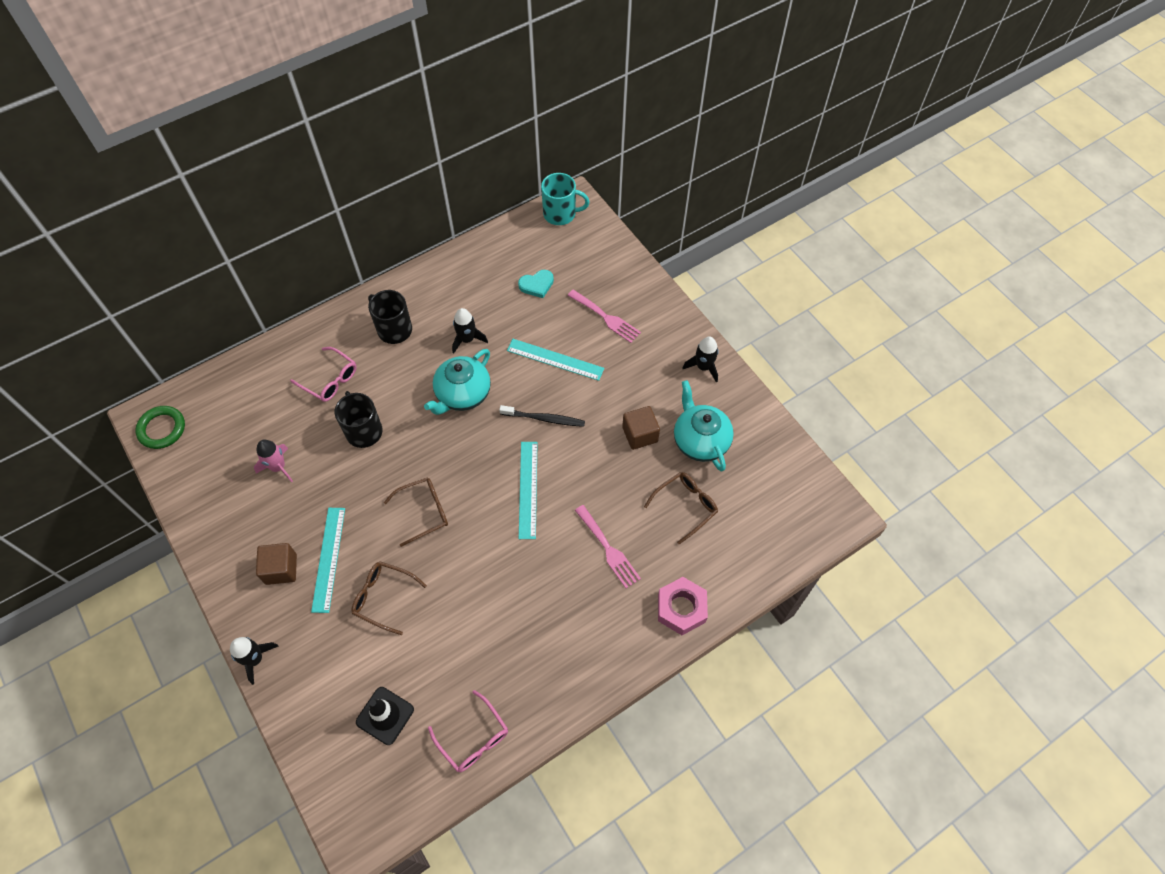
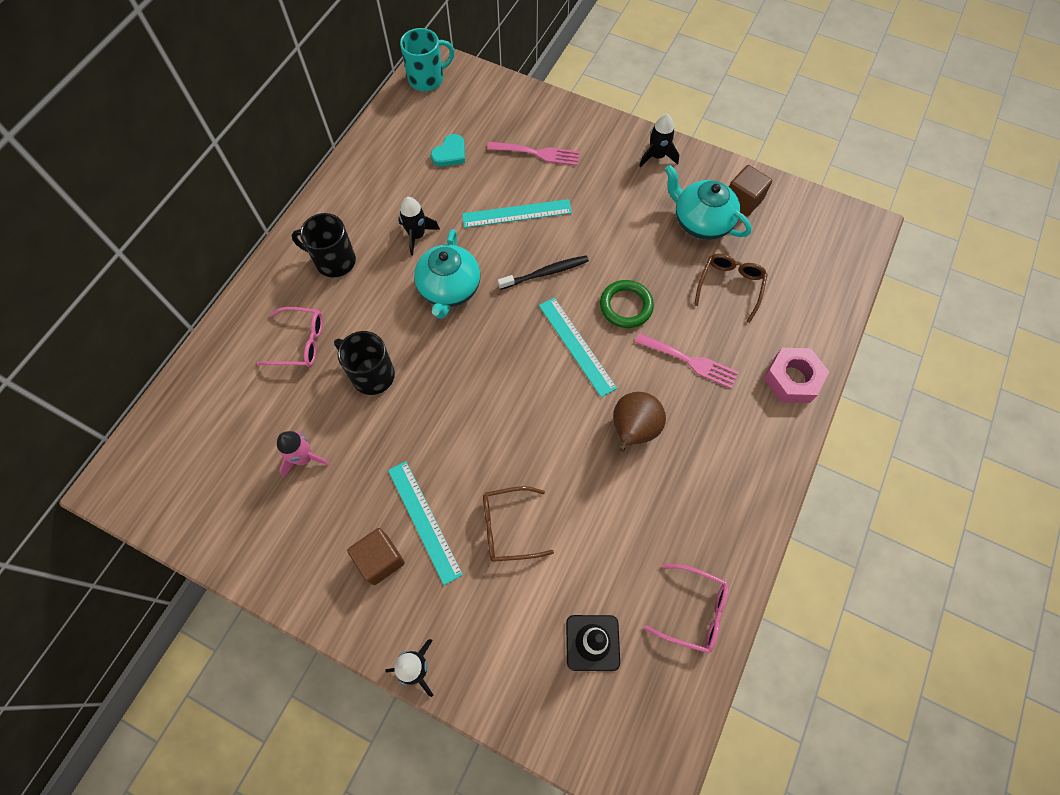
camera: 30 degrees left, 5 degrees up
green ring [135,406,185,449] -> green ring moved to [600,280,654,328]
brown glasses [384,477,448,547] -> none
brown cube [622,406,660,450] -> brown cube moved to [729,165,772,216]
none -> brown pear [613,392,666,452]

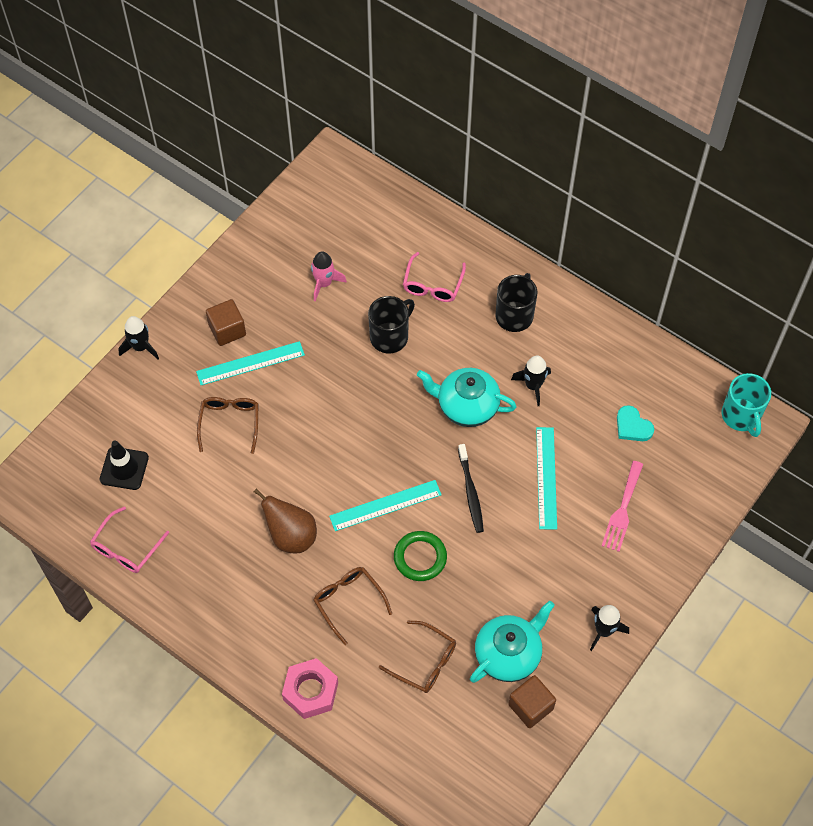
camera: 100 degrees right, 5 degrees down
pink fork [635,333,738,389] -> brown glasses [314,567,393,645]

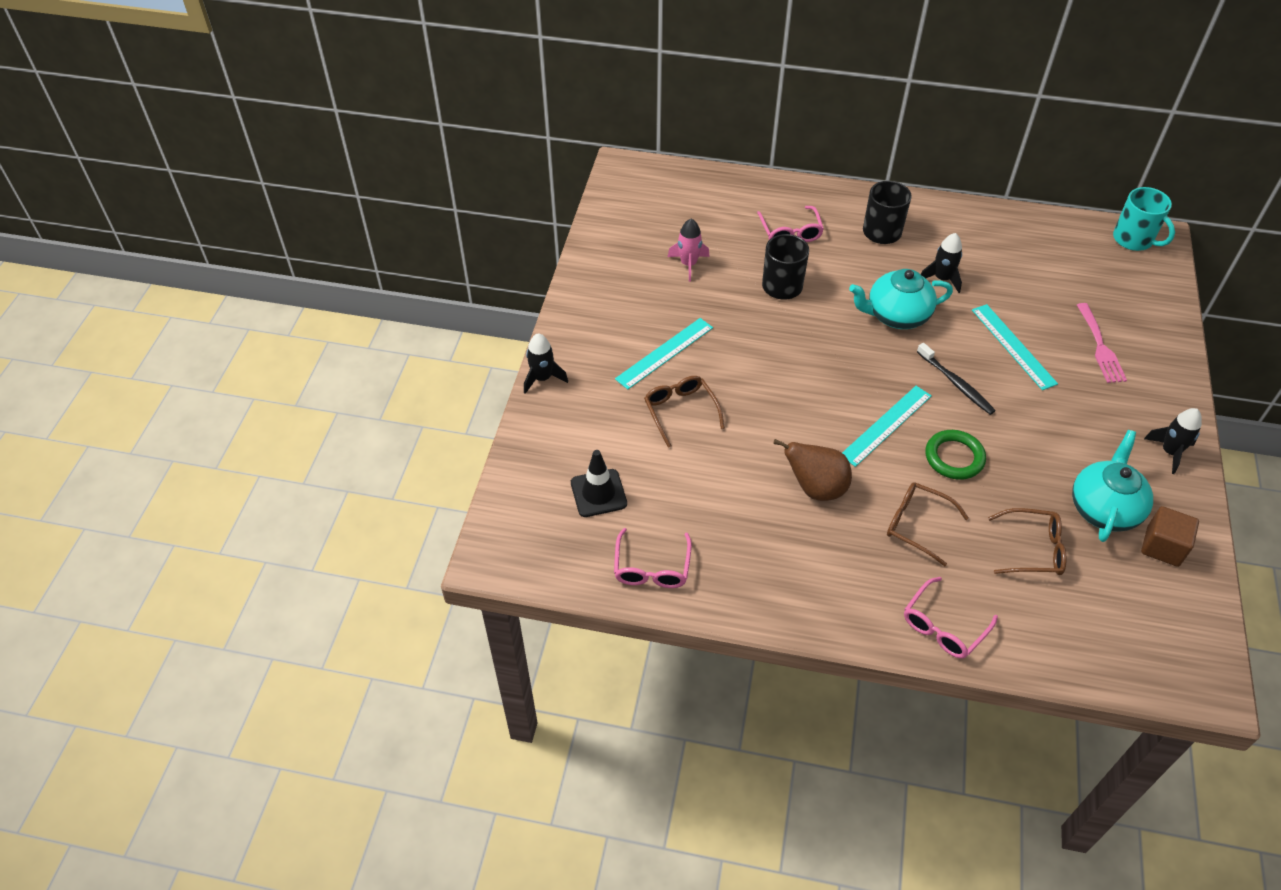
camera: 25 degrees left, 10 degrees down
brown cube [206,299,246,346] -> none
pink nut [282,658,338,719] -> pink glasses [904,577,998,659]
turquoise heart [617,405,654,441] -> none

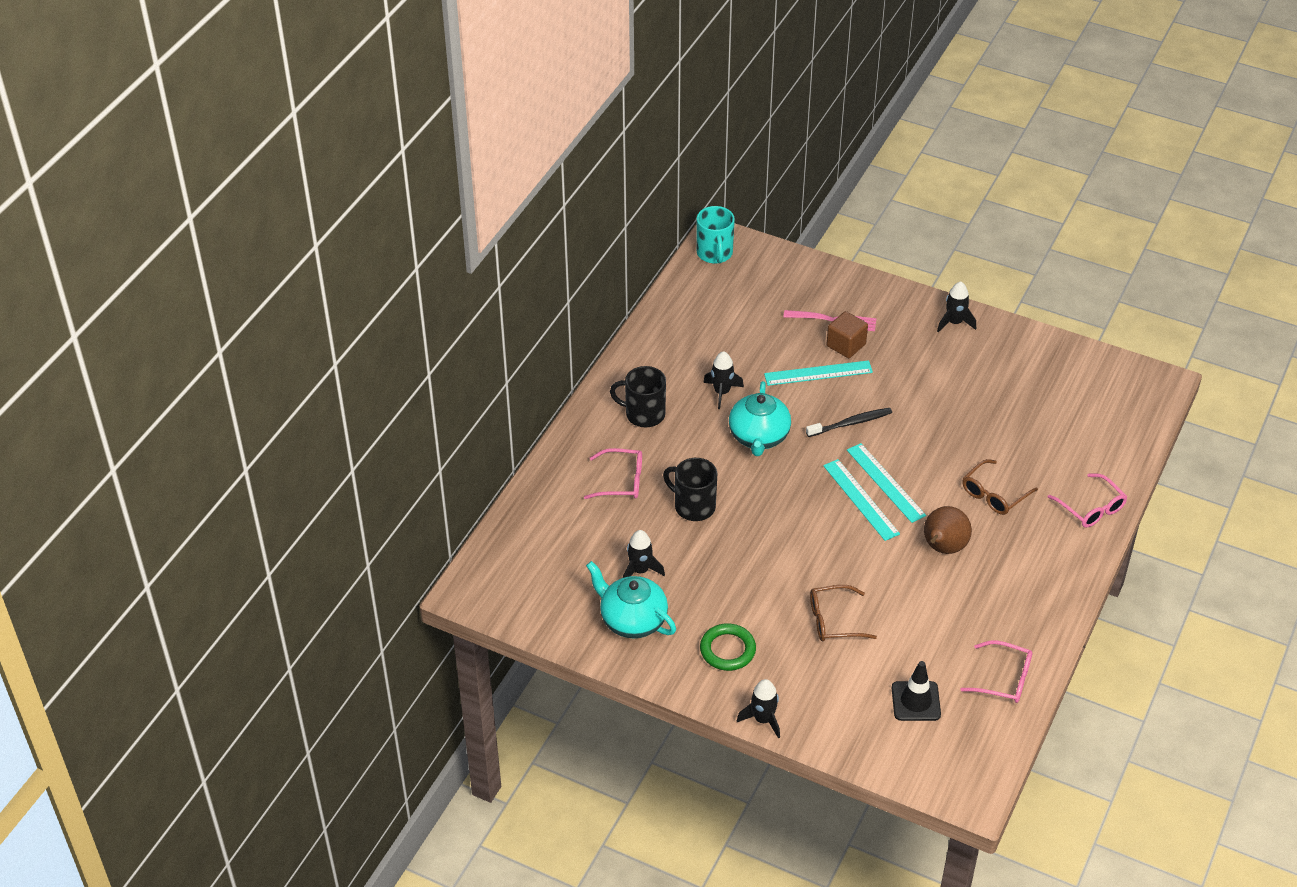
camera: 75 degrees left, 5 degrees down
turquoise ruler [615,318,713,390] -> turquoise ruler moved to [823,459,900,541]
pink rocket [668,219,710,281] -> black rocket [623,530,665,578]
green ring [925,430,986,480] -> green ring moved to [700,623,756,671]
brown glasses [988,508,1066,575] -> none
turquoise teapot [1072,430,1153,542] -> turquoise teapot moved to [586,561,676,639]
turquoise mug [1113,187,1175,251] -> turquoise mug turned 105 degrees clockwise [697,206,735,264]
brown cube [1141,506,1199,567] -> brown cube moved to [827,311,868,358]

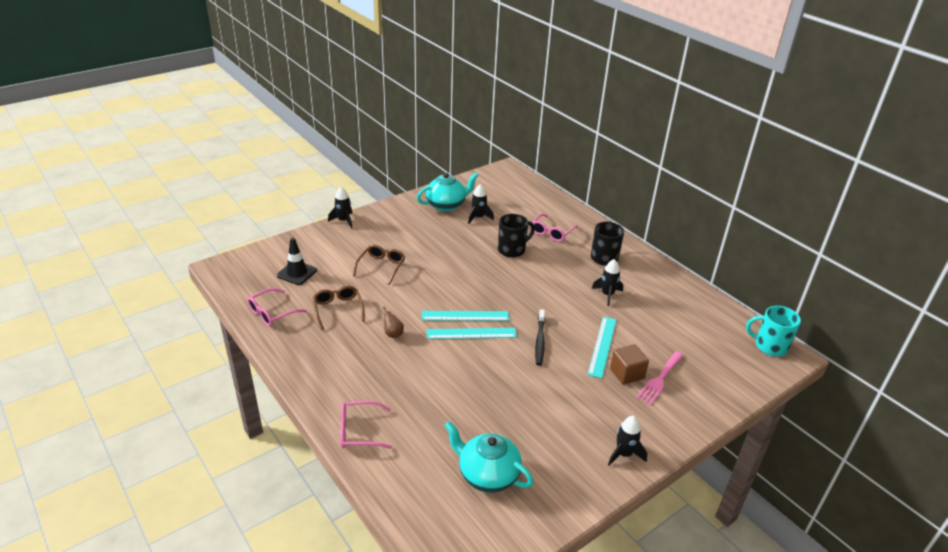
camera: 115 degrees right, 10 degrees down
green ring [700,623,756,671] -> none
turquoise teapot [729,381,791,456] -> turquoise teapot moved to [444,421,534,493]
brown pear [924,506,972,554] -> brown pear [383,307,404,338], size x0.53
brown glasses [962,459,1038,515] -> brown glasses moved to [313,286,365,330]

